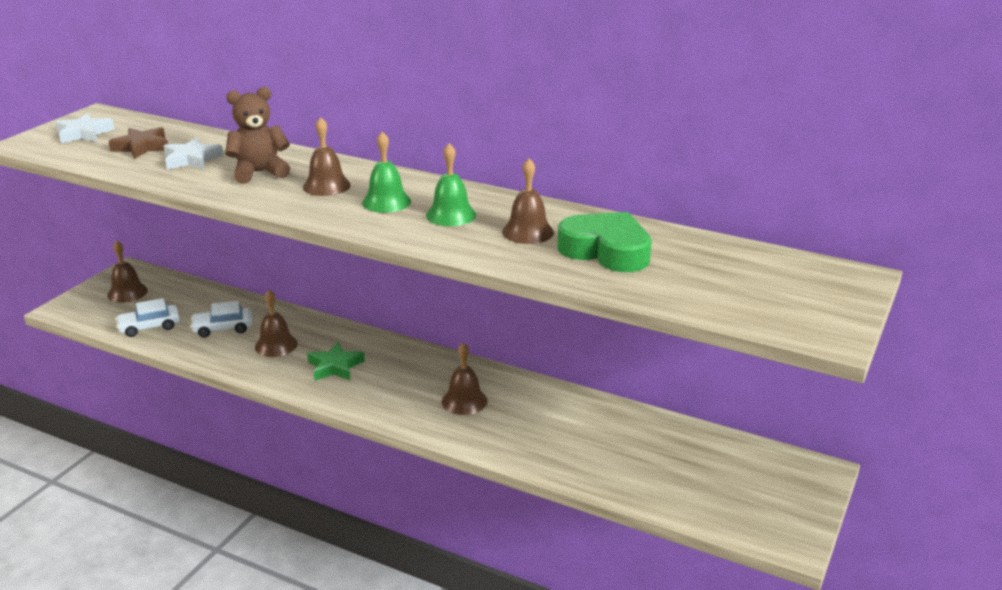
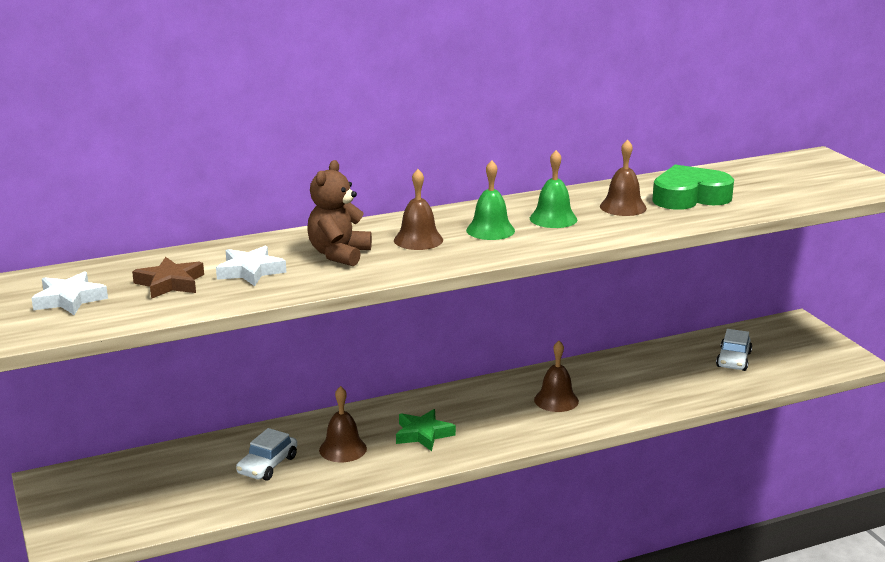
camera: 50 degrees left, 5 degrees down
brown bell [107,241,148,303] -> none
white car [115,298,179,337] -> white car moved to [716,329,752,371]

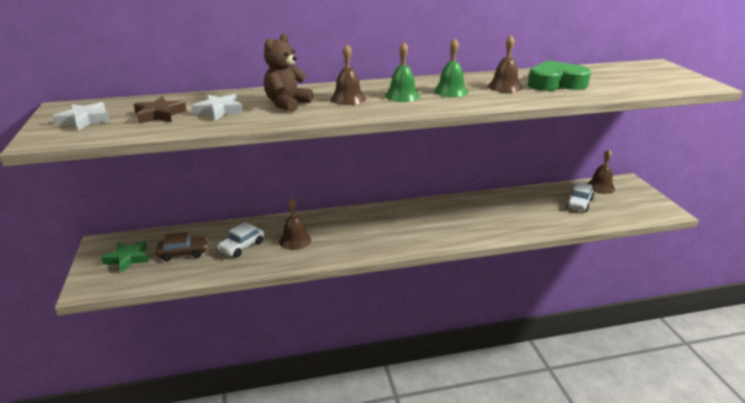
camera: 10 degrees right, 5 degrees up
green star [396,409,456,451] -> green star moved to [101,241,149,273]
brown bell [534,341,579,412] -> brown bell moved to [587,149,615,194]
none -> brown car [156,232,208,261]

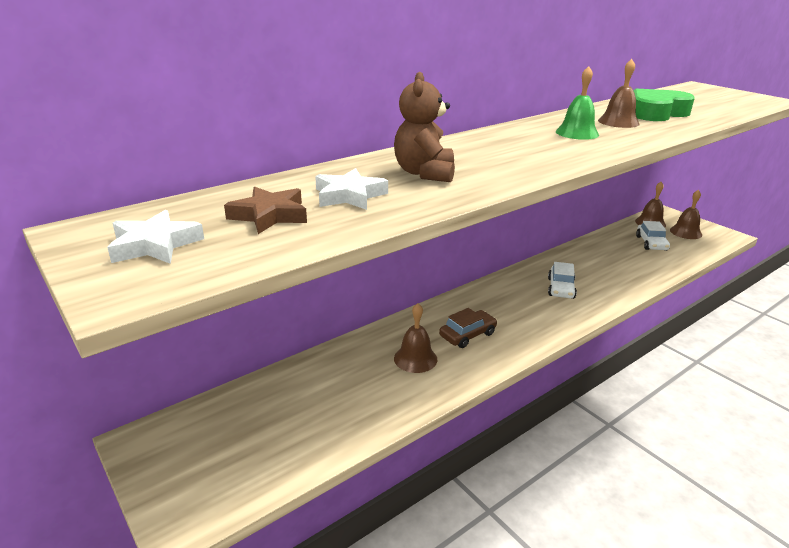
camera: 25 degrees left, 0 degrees up
green star [101,241,149,273] -> none
brown car [156,232,208,261] -> brown car moved to [439,308,497,348]
white car [217,222,264,258] -> white car moved to [548,262,577,299]
brown bell [331,45,366,105] -> brown bell moved to [670,190,702,239]
green bell [385,42,420,102] -> none

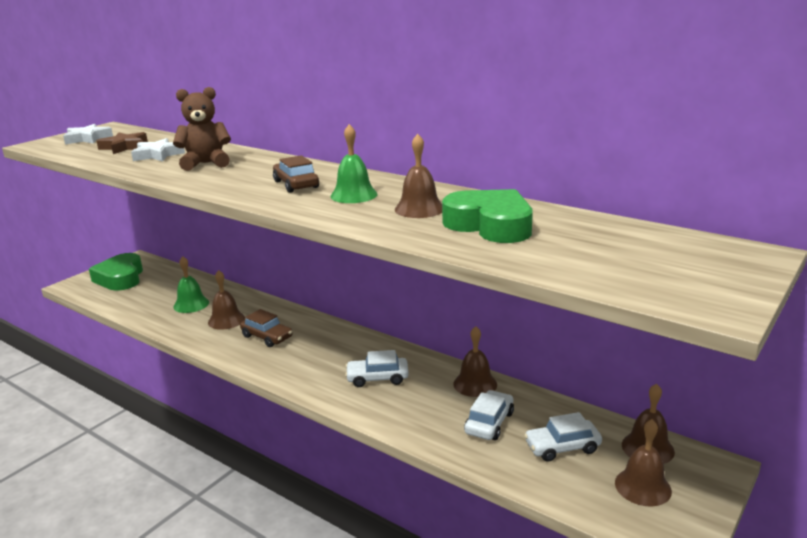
camera: 75 degrees right, 5 degrees down
none -> green heart [89,253,143,291]
none -> green bell [173,256,209,313]
none -> brown car [273,155,319,193]
none -> brown bell [454,326,497,397]
none -> white car [464,390,514,440]

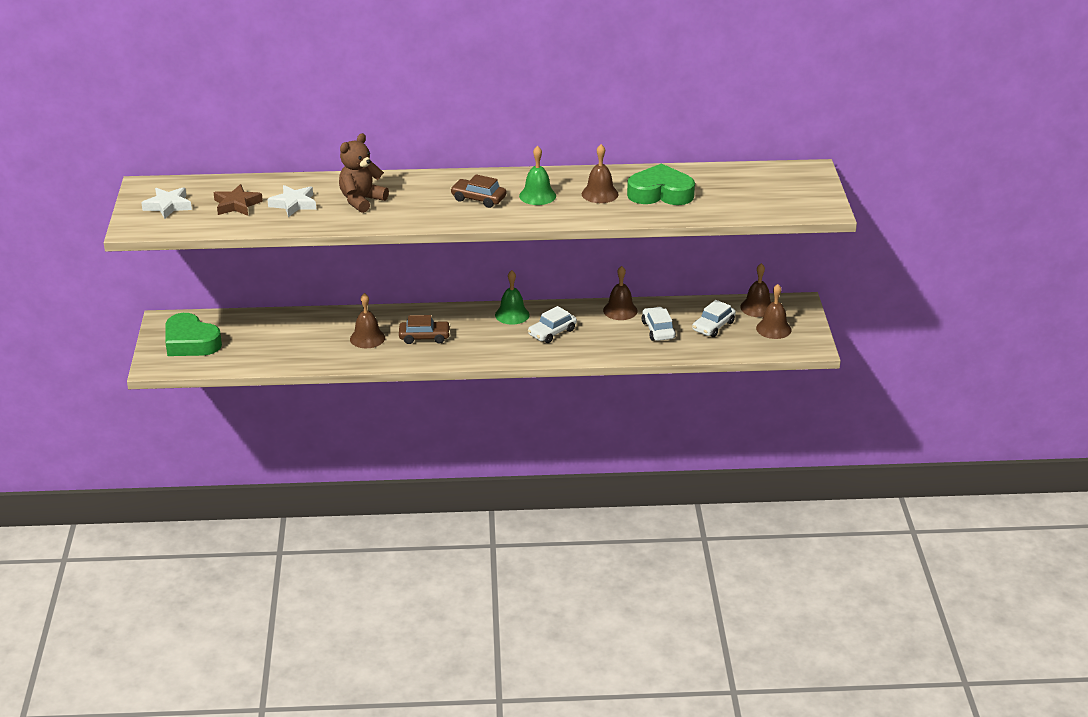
camera: 40 degrees left, 10 degrees up
green bell [173,256,209,313] -> green bell moved to [495,270,530,325]

